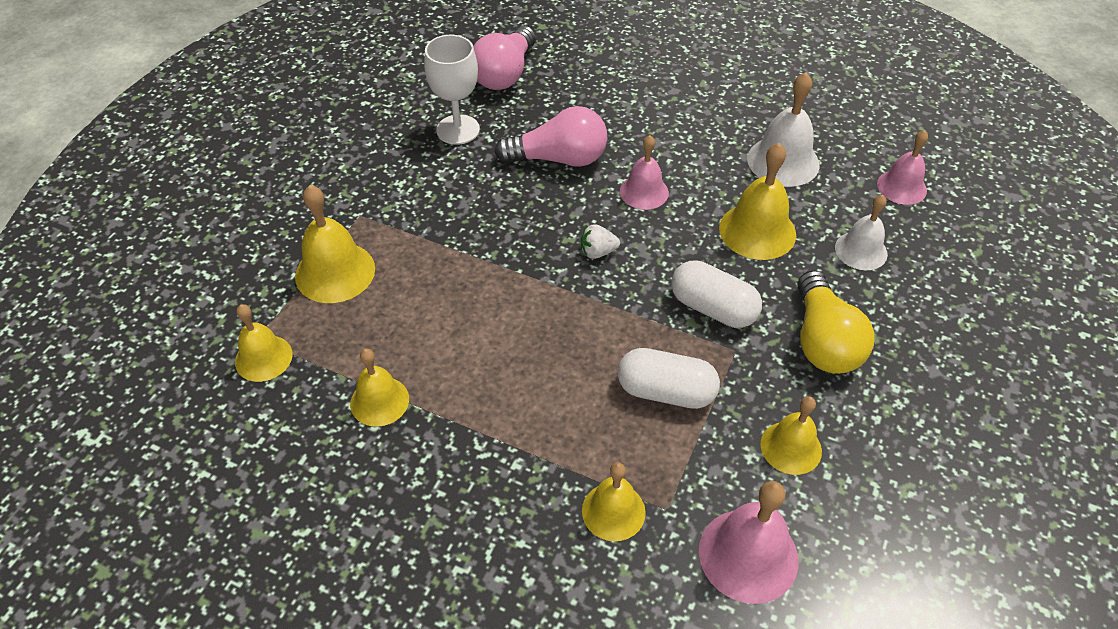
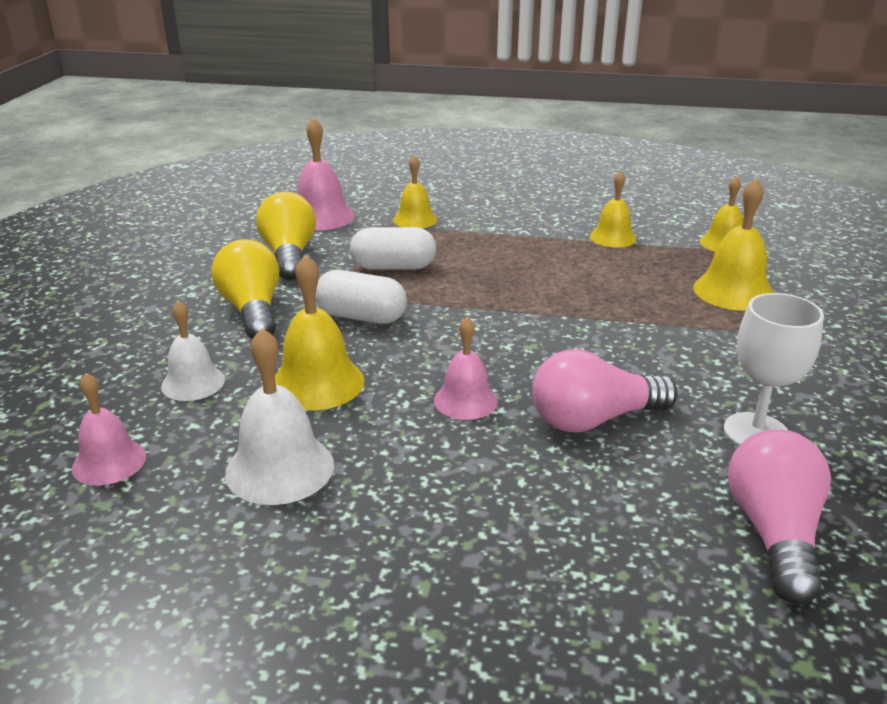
camera: 165 degrees right, 20 degrees down
white strawberry [581,224,620,259] -> none
yellow bell [760,396,822,475] -> yellow light bulb [256,192,316,280]

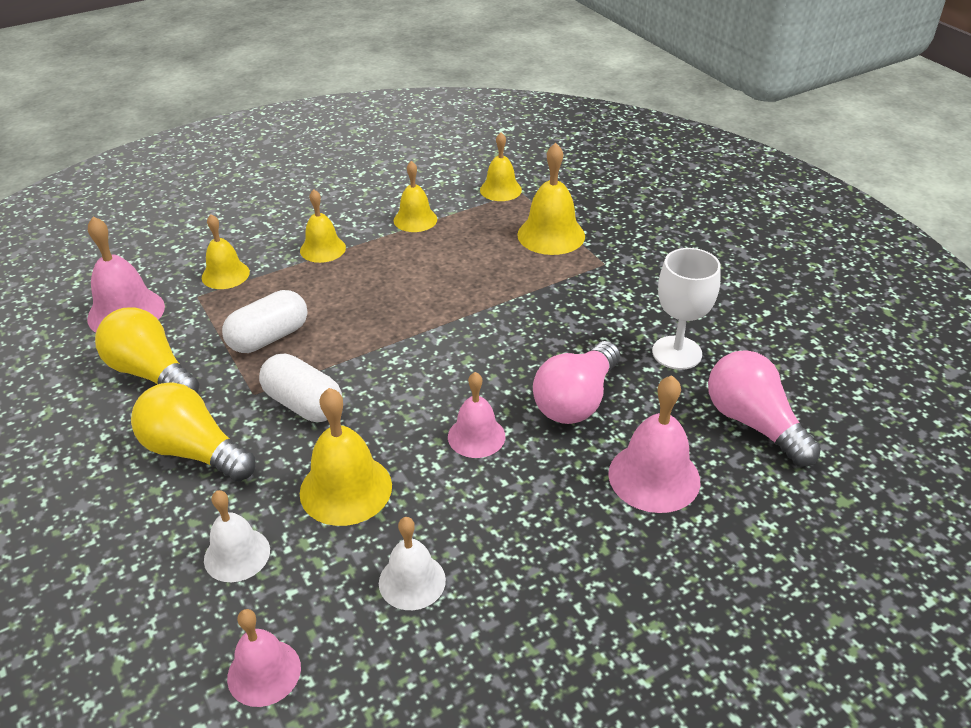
camera: 40 degrees left, 10 degrees up
white bell [225,328,334,505] -> white bell [379,517,446,610], size x0.66
white capsule [315,270,407,324] -> white capsule turned 60 degrees clockwise [259,353,342,422]
none -> yellow bell [300,189,346,263]
none -> pink bell [608,375,700,513]

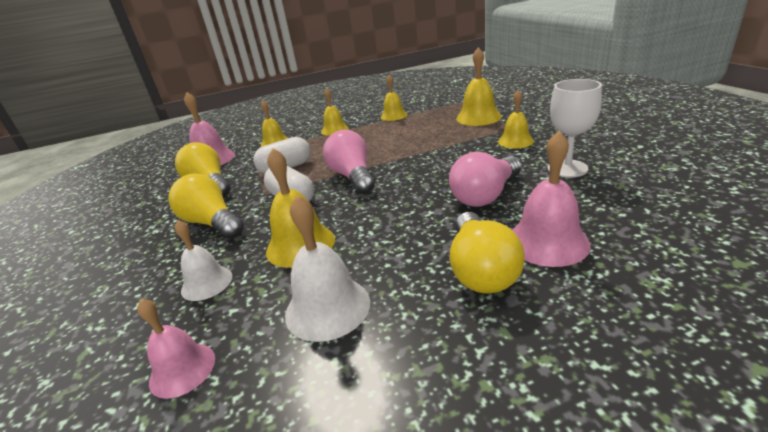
camera: 15 degrees right, 10 degrees down
white bell [379,517,446,610] -> white bell [285,195,370,342], size x1.51
pink bell [448,372,505,458] -> none
yellow bell [480,132,522,201] -> yellow bell moved to [498,90,534,149]
pink light bulb [708,350,821,466] -> pink light bulb moved to [323,130,375,194]
none -> yellow light bulb [449,212,525,294]

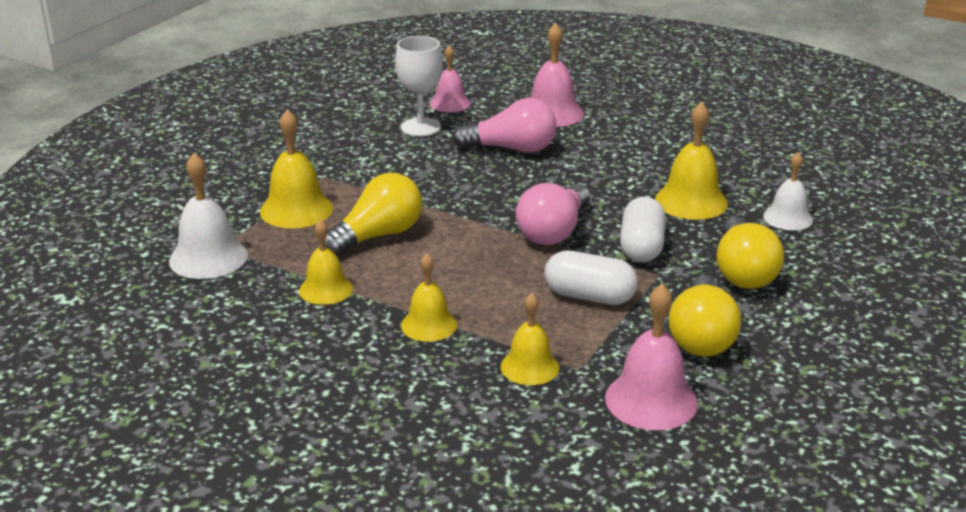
camera: 135 degrees left, 0 degrees up
pink bell [137,299,215,399] -> pink bell moved to [430,45,471,112]
white bell [285,195,370,342] -> white bell moved to [169,153,248,279]
yellow light bulb [449,212,525,294] -> yellow light bulb moved to [325,173,422,256]
yellow bell [498,90,534,149] -> none

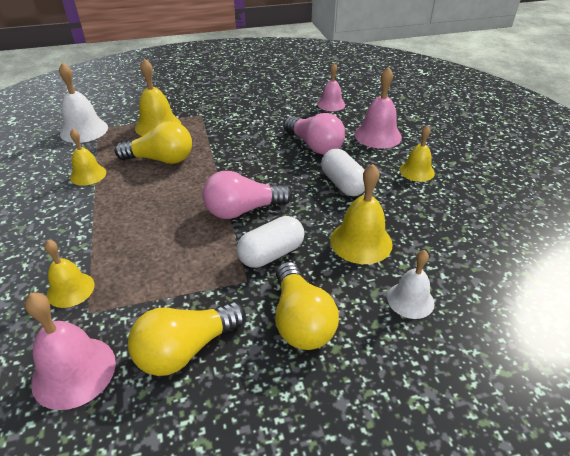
camera: 45 degrees right, 10 degrees up
white goblet [395,36,443,137] -> none
yellow bell [401,253,457,342] -> yellow bell moved to [400,125,435,182]
white capsule [544,251,638,305] -> white capsule moved to [321,149,365,196]
yellow light bulb [717,217,784,289] -> yellow light bulb turned 60 degrees counterclockwise [275,262,339,350]

